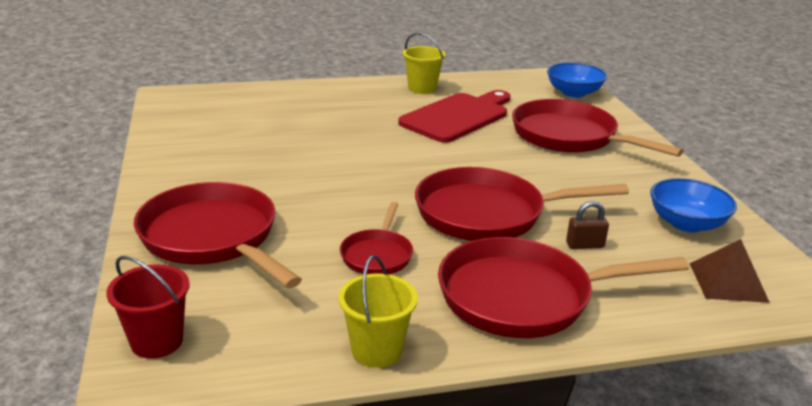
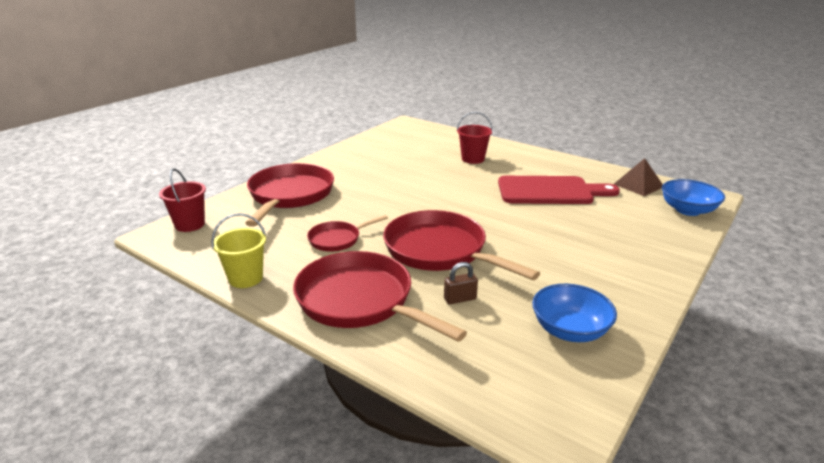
camera: 50 degrees right, 0 degrees up
yellow bucket [403,33,445,94] -> none
red pan [512,99,684,157] -> none
brown padlock [566,201,609,249] -> brown padlock turned 60 degrees counterclockwise [444,262,478,304]
brown pyramid [689,239,770,303] -> brown pyramid moved to [614,158,663,196]
none -> red bucket [457,112,493,164]

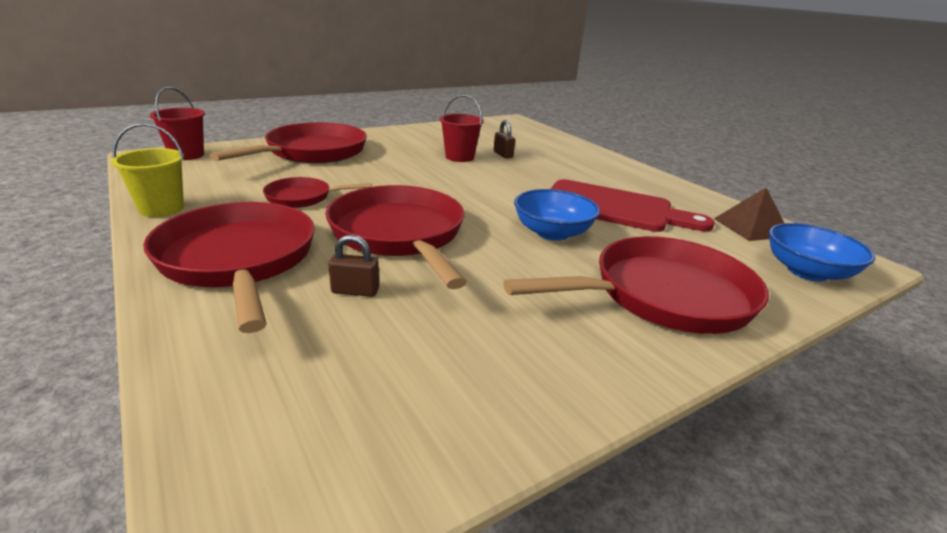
camera: 20 degrees right, 0 degrees up
red bucket [457,112,493,164] -> red bucket moved to [439,95,484,162]
blue bowl [532,284,617,342] -> blue bowl moved to [514,189,600,241]
none -> brown padlock [494,120,515,158]
none -> red pan [503,236,769,334]

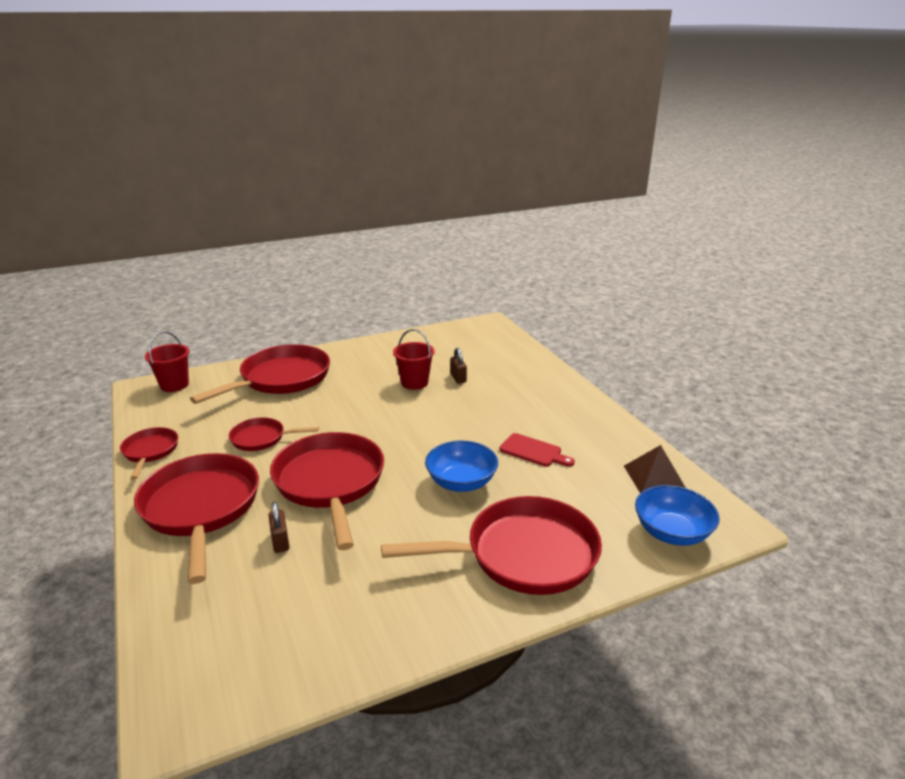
camera: 10 degrees right, 0 degrees up
yellow bucket [111,123,184,217] -> red pan [120,427,178,479]
brown padlock [328,234,379,297] -> brown padlock turned 60 degrees clockwise [269,502,289,553]
red cutting board [550,179,715,232] -> red cutting board [500,433,575,467], size x0.51

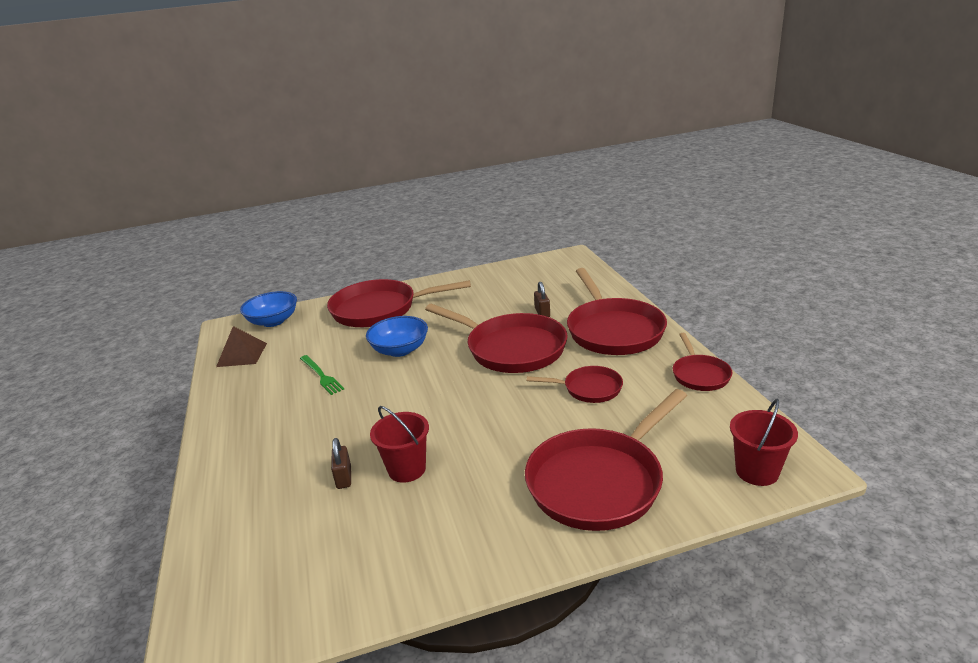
camera: 170 degrees left, 0 degrees up
red pan [270,432,384,550] -> red pan turned 45 degrees counterclockwise [425,304,568,373]
red cutting board [500,433,575,467] -> green fork [300,355,344,395]

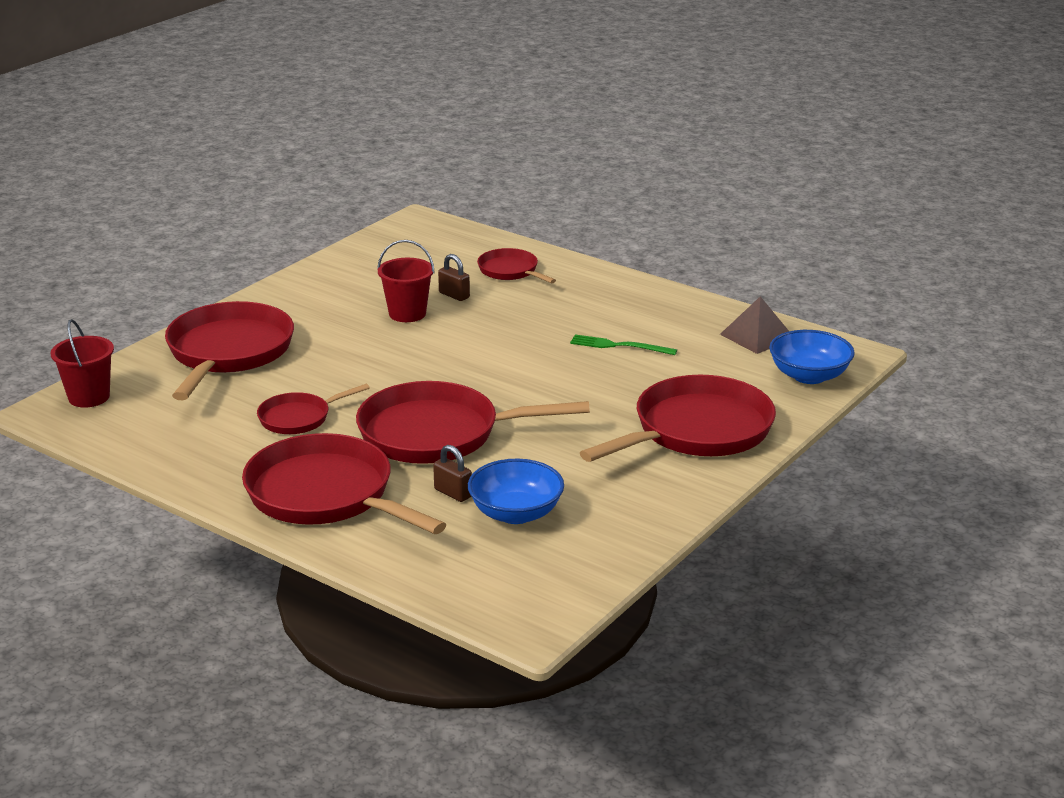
camera: 140 degrees right, 0 degrees up
blue bowl [366,316,428,357] -> blue bowl moved to [468,459,564,524]
red pan [673,333,733,391] -> red pan moved to [477,248,556,283]

